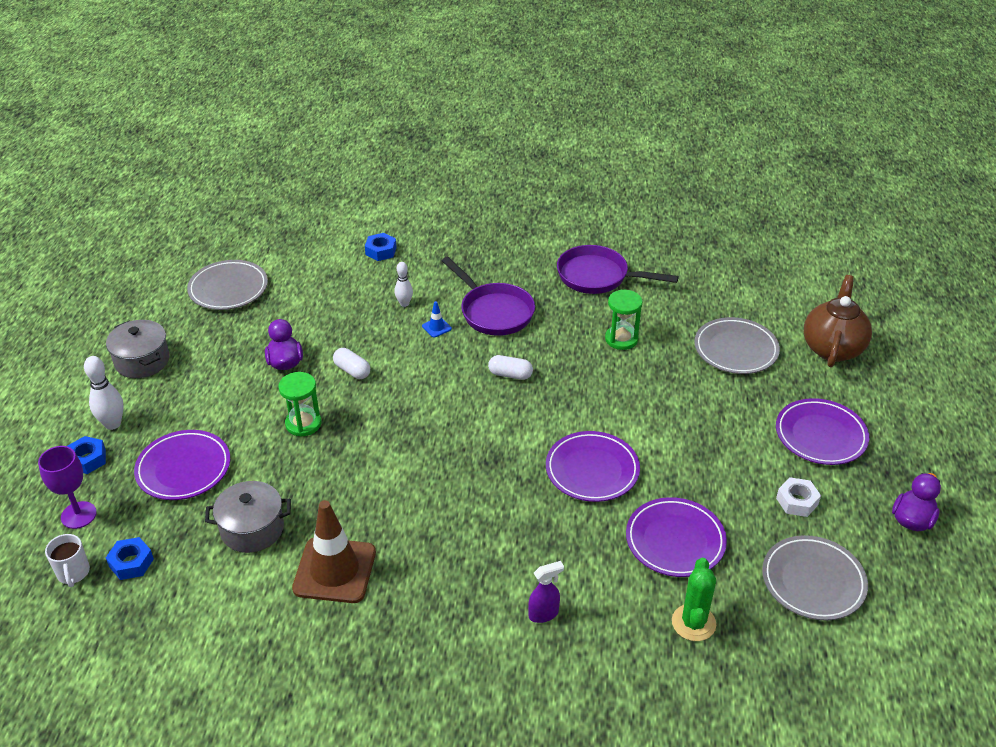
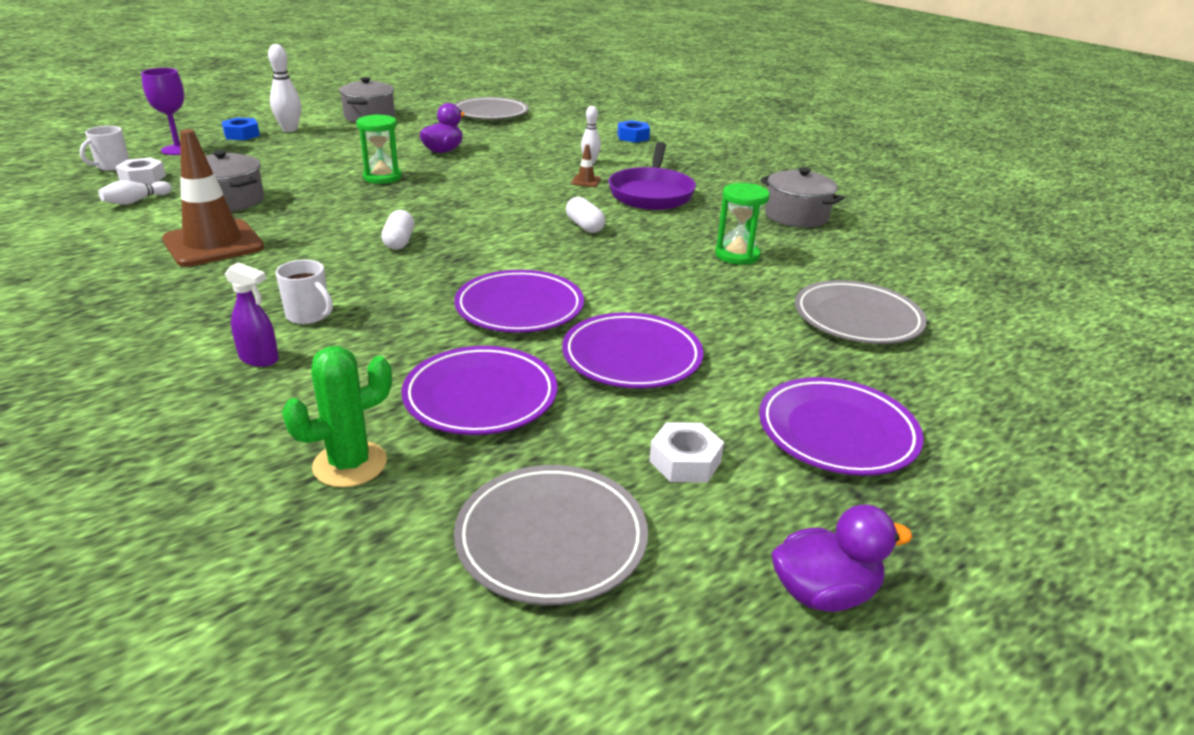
camera: 45 degrees right, 10 degrees down
blue nut [106,537,154,580] -> white nut [116,157,166,184]
purple plate [134,430,230,500] -> purple plate moved to [562,312,703,388]
white capsule [333,348,370,379] -> white capsule moved to [381,210,414,250]
blue traffic cone [422,301,452,338] -> brown traffic cone [571,144,601,187]
purple pan [557,245,679,294] -> grey pot [760,167,844,228]
brown teapot [804,275,872,367] -> none
none -> white bowling pin [98,180,172,205]
none -> white mug [275,260,333,324]

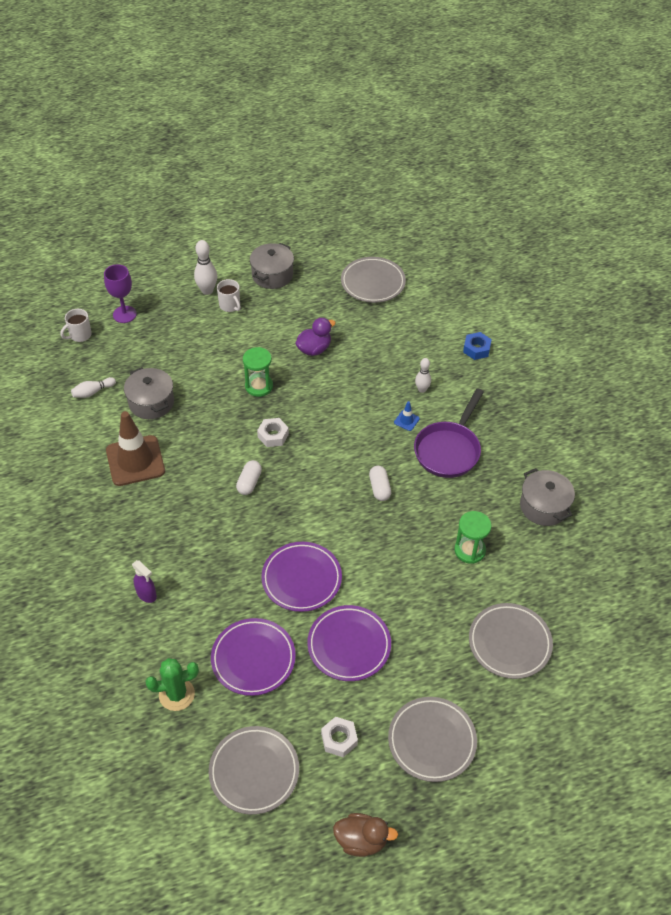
camera: 20 degrees right, 20 degrees up
white nut [116,157,166,184] -> white nut moved to [257,418,289,447]
blue nut [222,118,260,140] -> none
white mug [275,260,333,324] -> white mug moved to [217,279,241,312]
brown traffic cone [571,144,601,187] -> blue traffic cone [394,401,420,431]
purple plate [759,377,924,476] -> grey plate [388,697,477,782]
purple duck [772,505,913,612] -> brown duck [333,813,398,857]

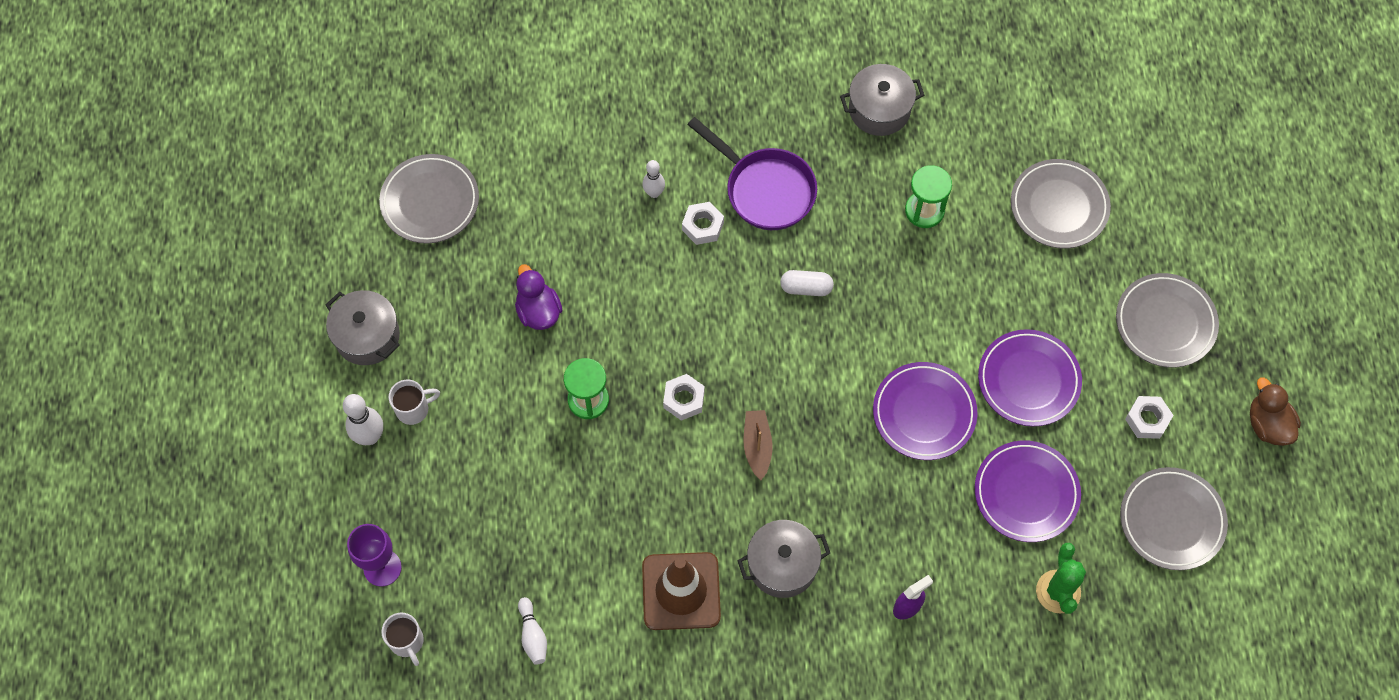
camera: 75 degrees left, 15 degrees up
grey pot [124,367,174,419] -> grey pot moved to [737,520,830,598]
white capsule [236,460,262,495] -> brown boat [743,410,773,480]
brown duck [333,813,398,857] -> brown duck turned 45 degrees counterclockwise [1250,377,1301,446]
blue traffic cone [394,401,420,431] -> white nut [682,202,724,245]
blue nut [463,332,492,360] -> none

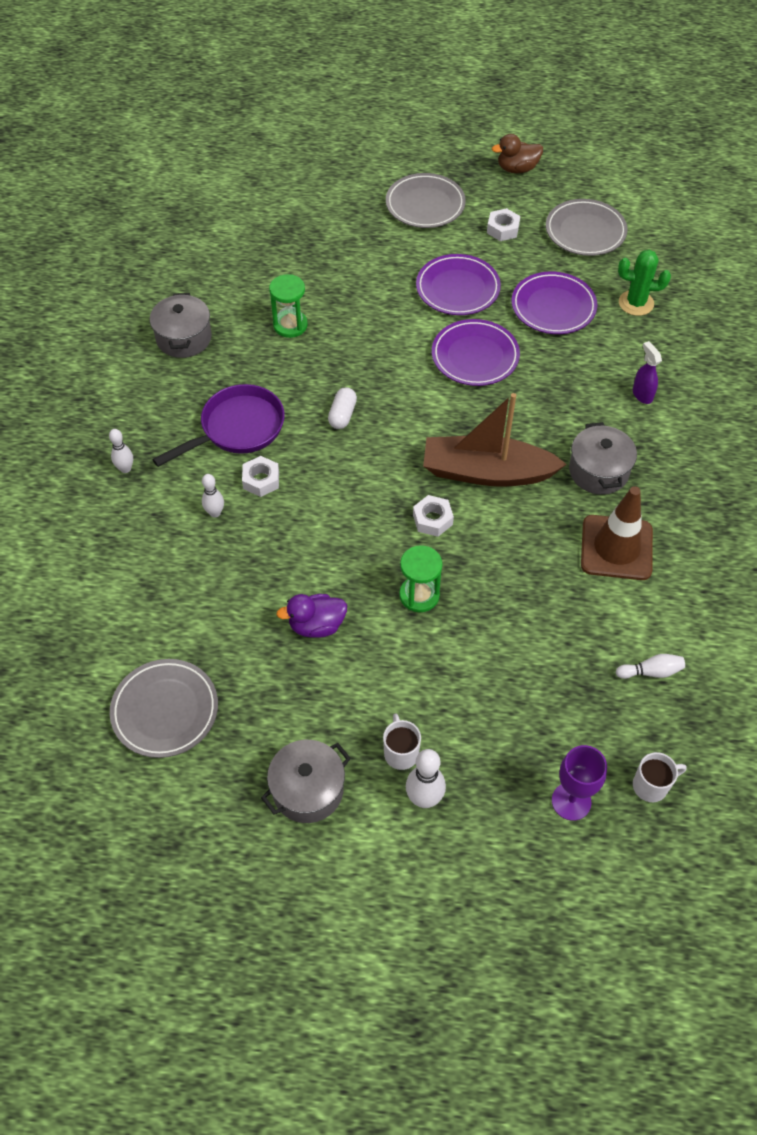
camera: 80 degrees left, 10 degrees down
brown boat [743,410,773,480] -> brown boat [423,393,567,487], size x2.10
grey plate [1011,159,1111,249] -> none
none -> white bowling pin [109,429,133,473]

